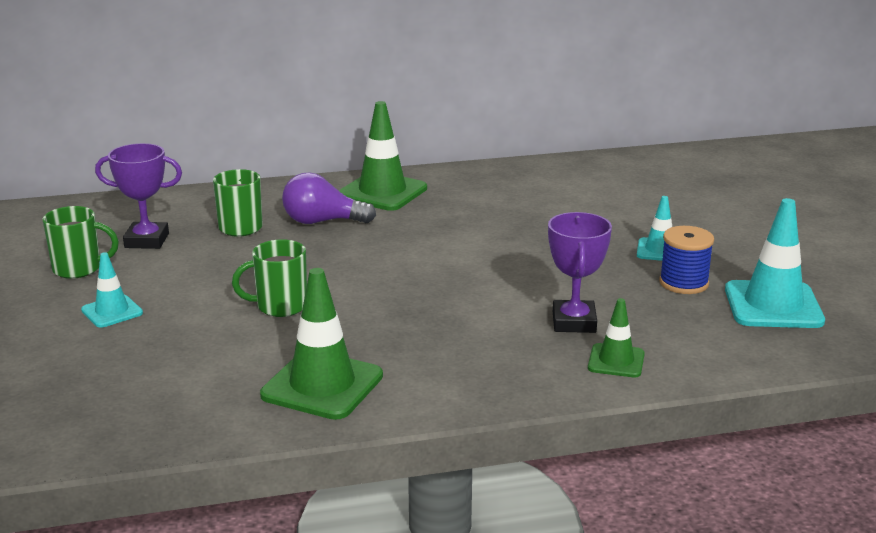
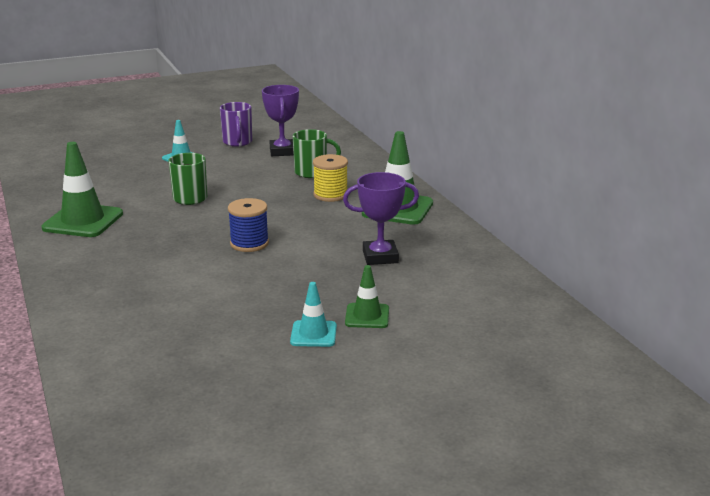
camera: 80 degrees right, 0 degrees up
green mug [42,206,119,279] -> purple mug [220,102,252,147]
purple light bulb [282,172,376,224] -> yellow spool [313,154,348,202]
purple trophy [548,212,612,333] -> purple trophy moved to [343,172,419,265]
green traffic cone [588,298,645,377] -> green traffic cone moved to [345,265,389,328]
blue spool [659,226,714,294] -> blue spool moved to [228,198,269,252]
turquoise traffic cone [725,198,825,328] -> none

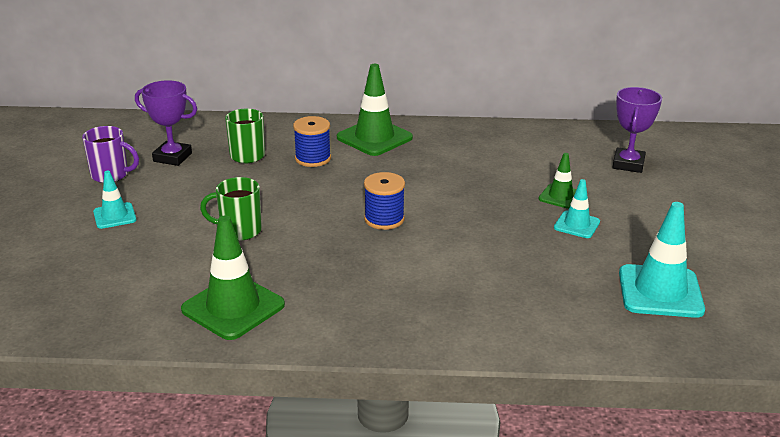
camera: 65 degrees left, 5 degrees up
yellow spool [313,154,348,202] -> blue spool [293,116,331,167]
purple trophy [343,172,419,265] -> purple trophy moved to [612,87,662,173]
none -> turquoise traffic cone [619,202,705,318]

